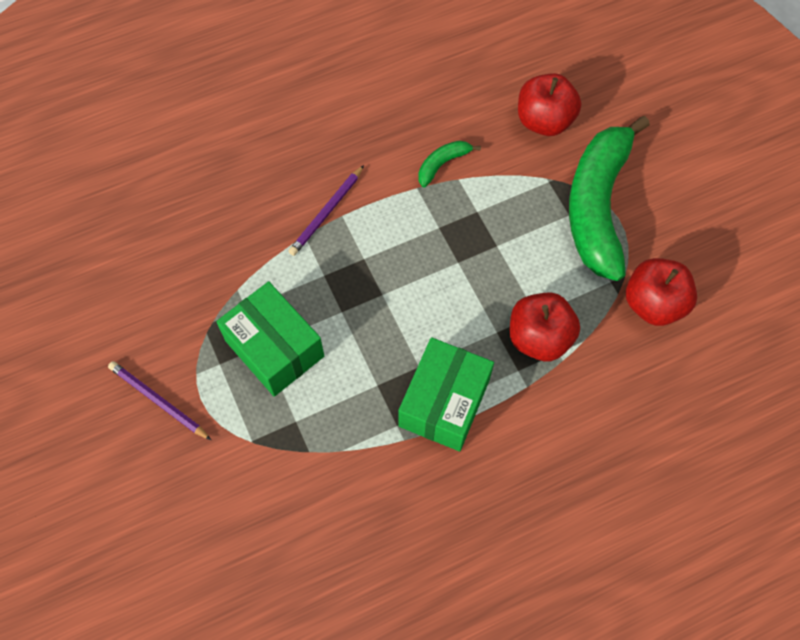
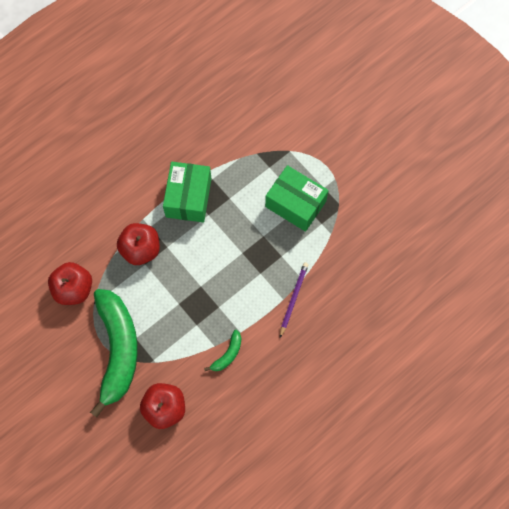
camera: 165 degrees right, 5 degrees up
purple pencil [108,361,211,440] -> none

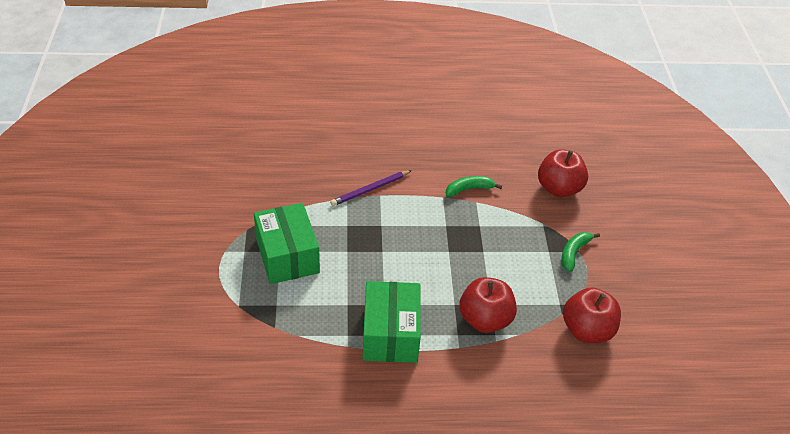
camera: 145 degrees left, 25 degrees down
green banana [90,289,138,418] -> green banana [561,232,600,272], size x0.41
green box [163,162,212,222] -> green box turned 45 degrees counterclockwise [363,281,421,363]

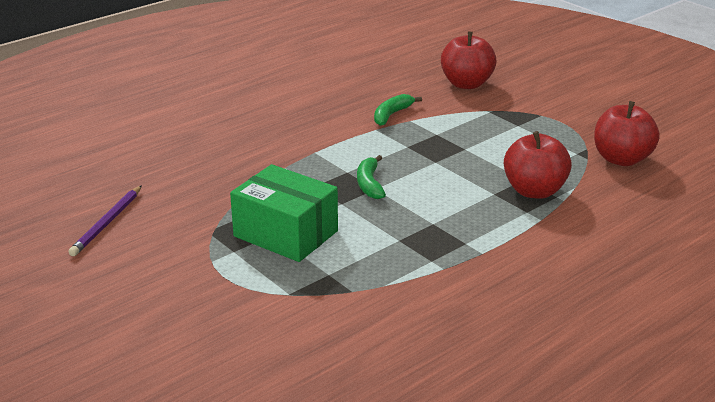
camera: 35 degrees left, 15 degrees down
purple pencil [330,170,412,206] -> purple pencil moved to [68,185,142,256]
green box [363,281,421,363] -> none
green banana [561,232,600,272] -> green banana moved to [357,155,386,199]

